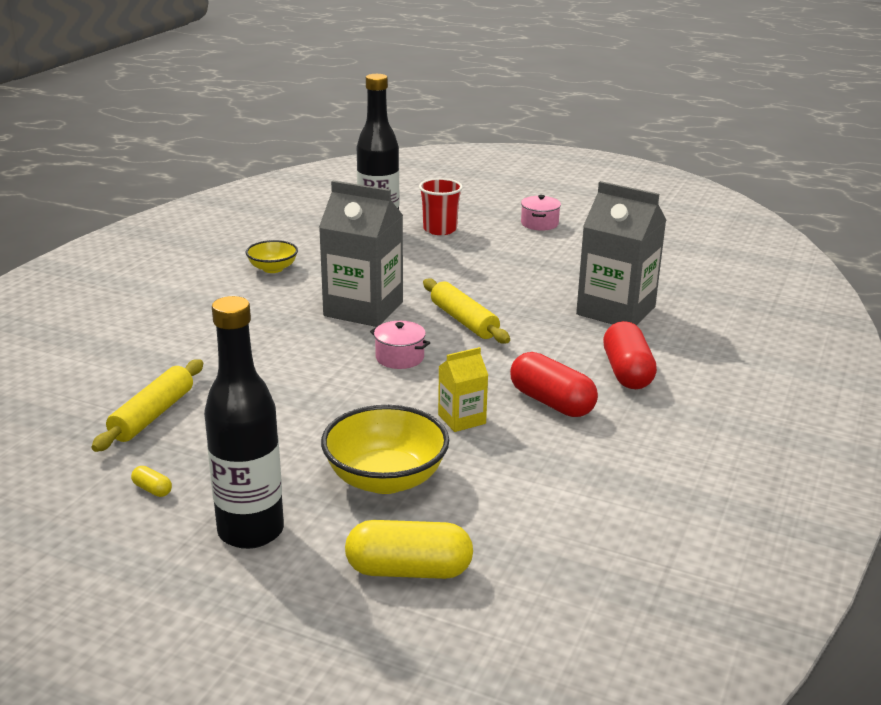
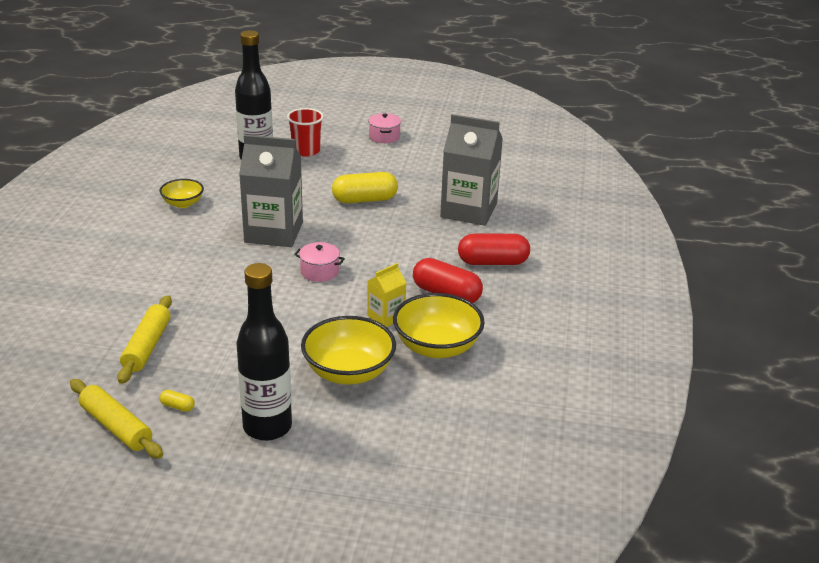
camera: 15 degrees left, 5 degrees up
yellow capsule [345,520,473,579] -> yellow capsule moved to [332,172,398,203]
yellow rolling pin [423,278,510,344] -> yellow rolling pin moved to [70,379,163,458]
red capsule [603,321,657,389] -> red capsule turned 75 degrees counterclockwise [458,234,530,265]
none -> yellow bowl [393,293,485,358]

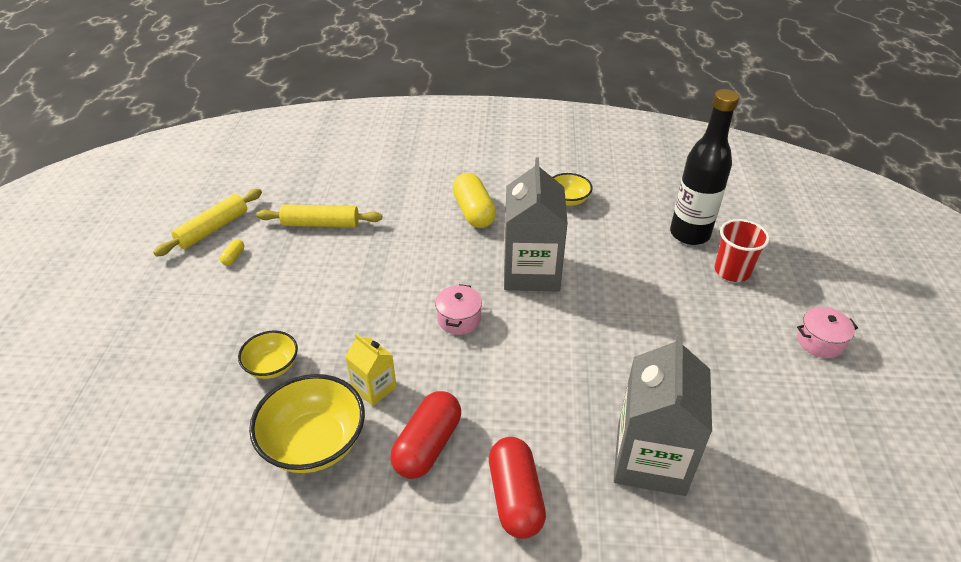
camera: 85 degrees right, 10 degrees up
black bottle [236,263,292,441] -> none
yellow bowl [301,316,396,385] -> yellow bowl [238,330,298,379], size x0.58
yellow capsule [332,172,398,203] -> yellow capsule moved to [453,173,496,228]

